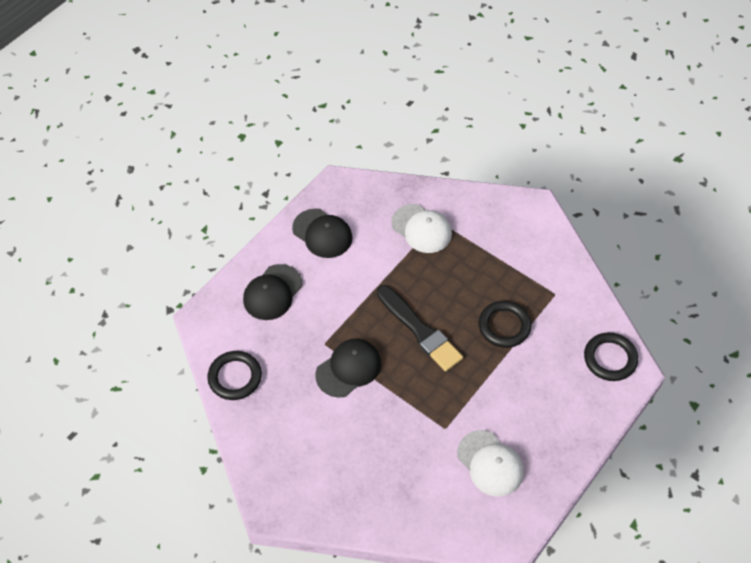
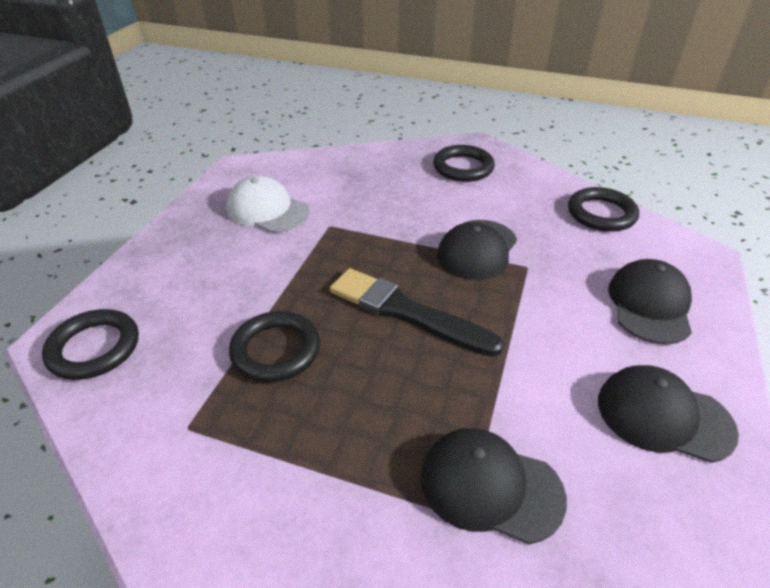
camera: 160 degrees right, 15 degrees down
white cap [391,204,452,253] -> black cap [421,428,567,545]
none -> black ring [433,145,495,182]

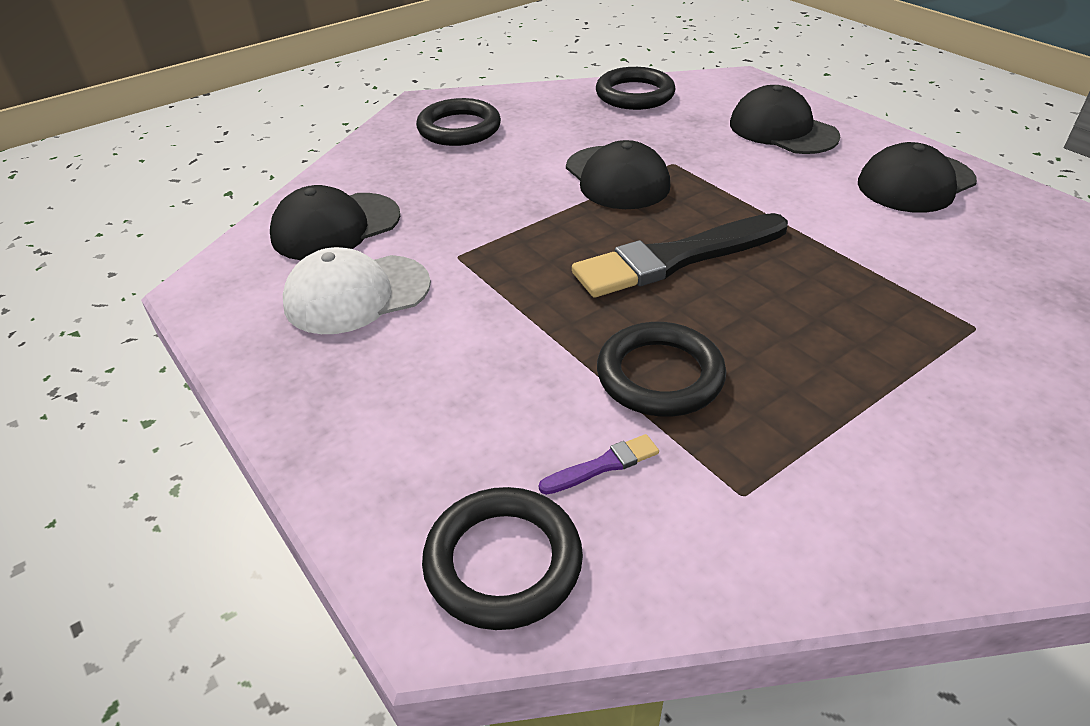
camera: 55 degrees left, 0 degrees up
black cap [421,428,567,545] -> black cap moved to [270,185,401,260]
none -> purple brush [539,434,659,495]

